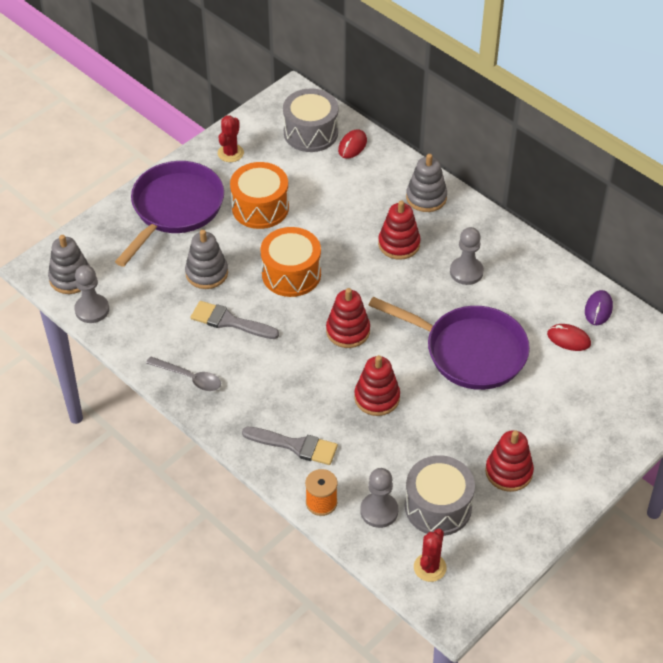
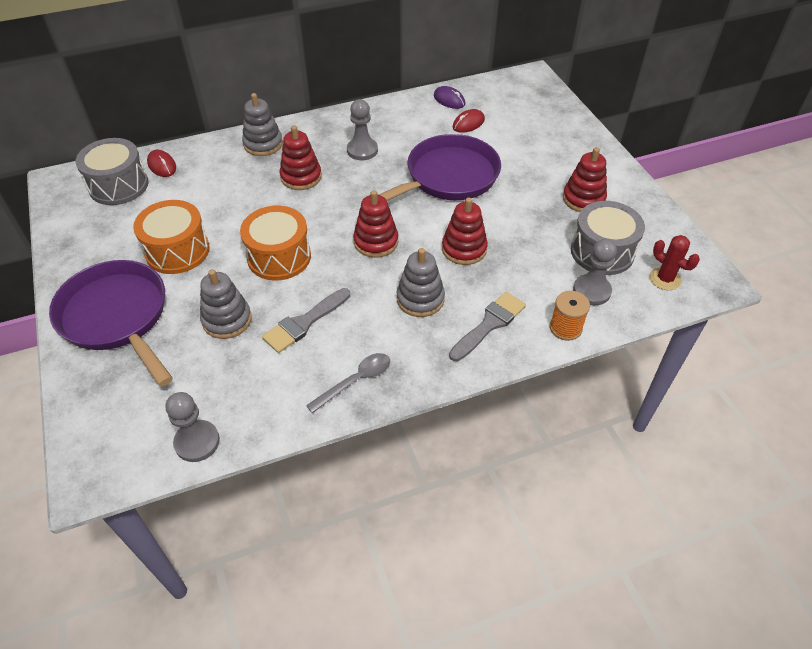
camera: 65 degrees left, 0 degrees up
grey stacking toy [48,235,90,294] -> grey stacking toy moved to [397,248,445,317]
red cactus [218,115,244,162] -> none

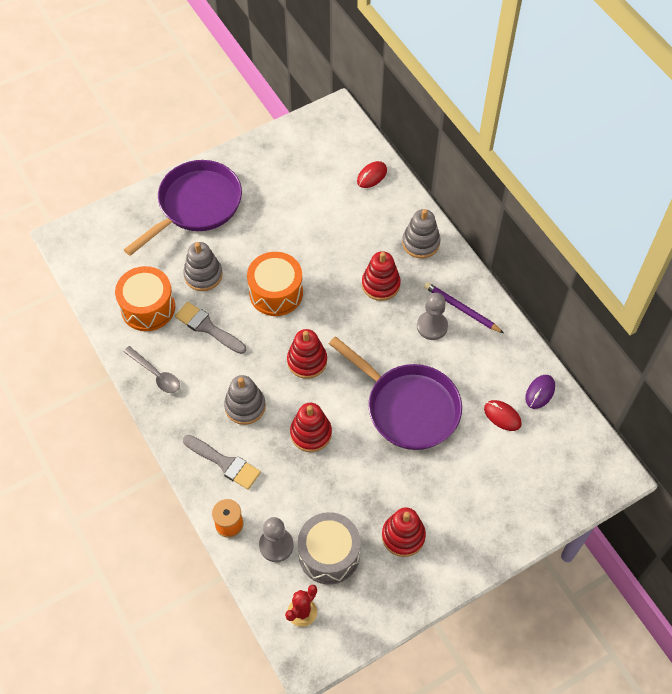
camera: 80 degrees right, 10 degrees up
grey drum [76,138,149,205] -> none
orange drum [133,200,210,274] -> orange drum moved to [115,266,175,331]
grey pawn [166,392,220,462] -> none
none -> purple pencil [424,282,504,333]

